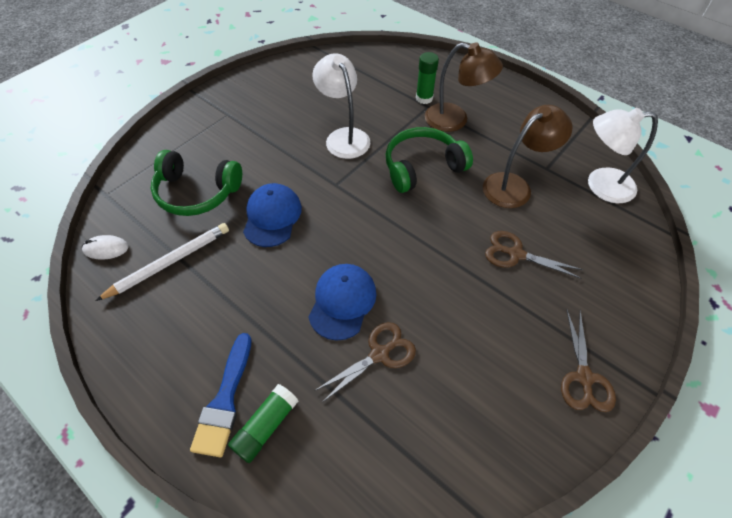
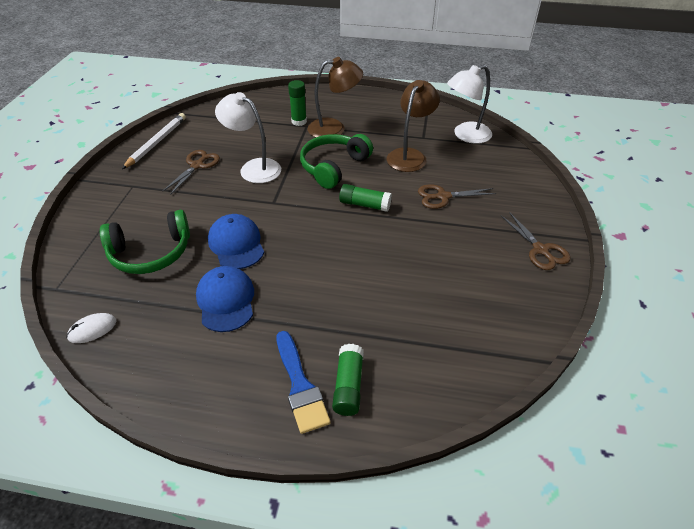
camera: 30 degrees left, 10 degrees down
white pencil [95,223,229,301] -> white pencil moved to [122,113,186,169]
blue cap [309,264,376,341] -> blue cap moved to [196,266,254,332]
brown scissors [314,322,416,402] -> brown scissors moved to [162,150,220,195]
none -> green glue stick [339,184,392,212]

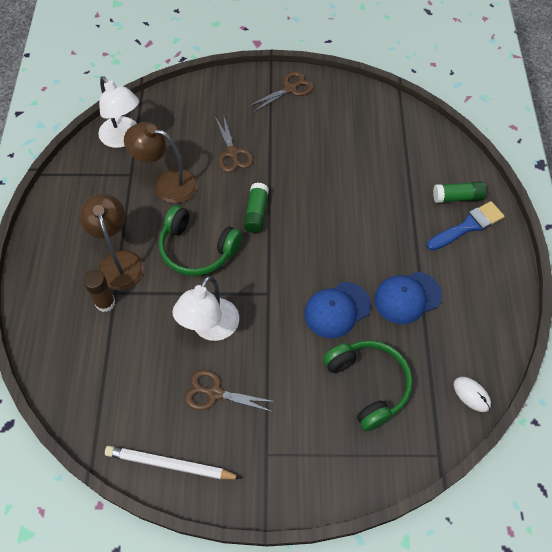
camera: 100 degrees left, 15 degrees up
green glue stick [288,80,307,126] -> brown glue stick [83,270,116,312]

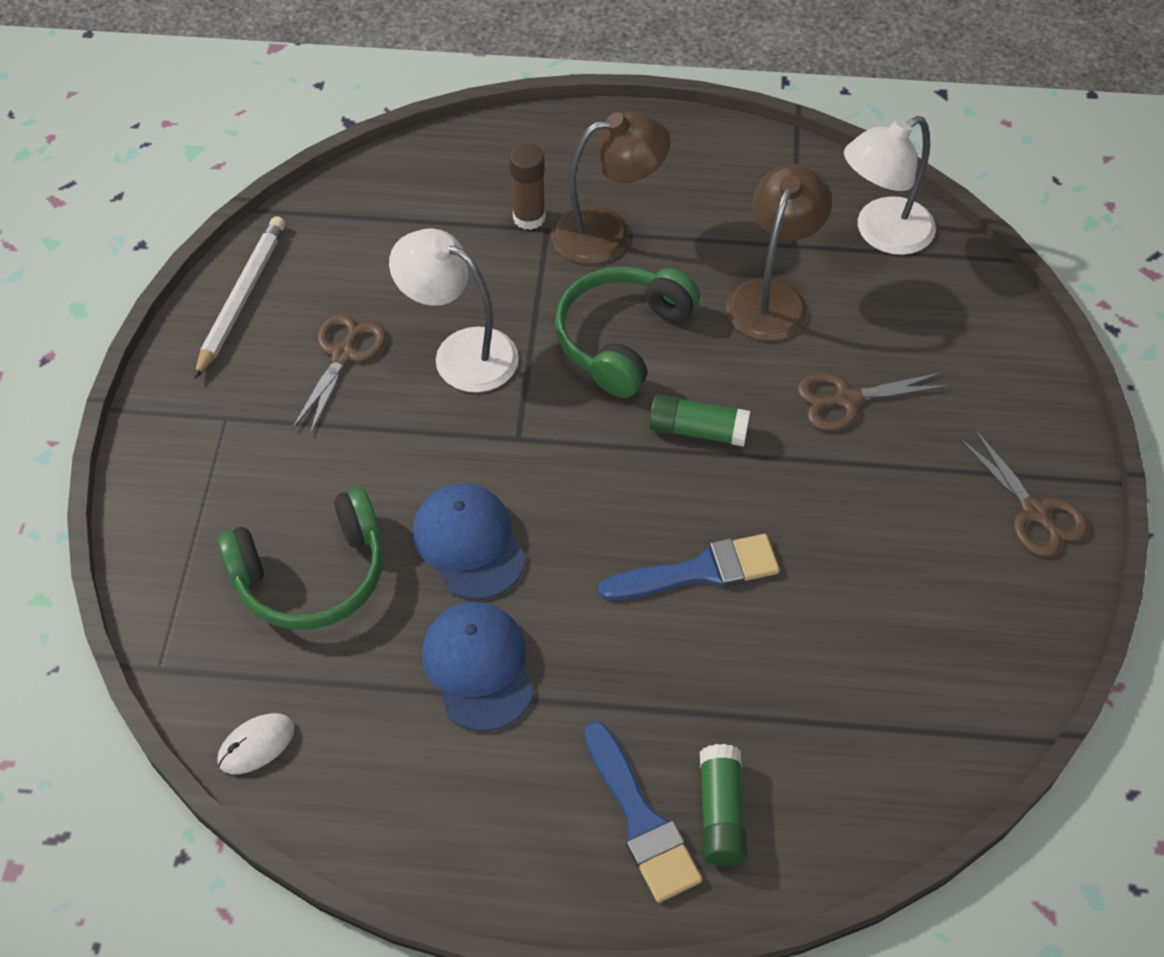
camera: 95 degrees right, 5 degrees down
none -> blue brush [599,534,780,600]

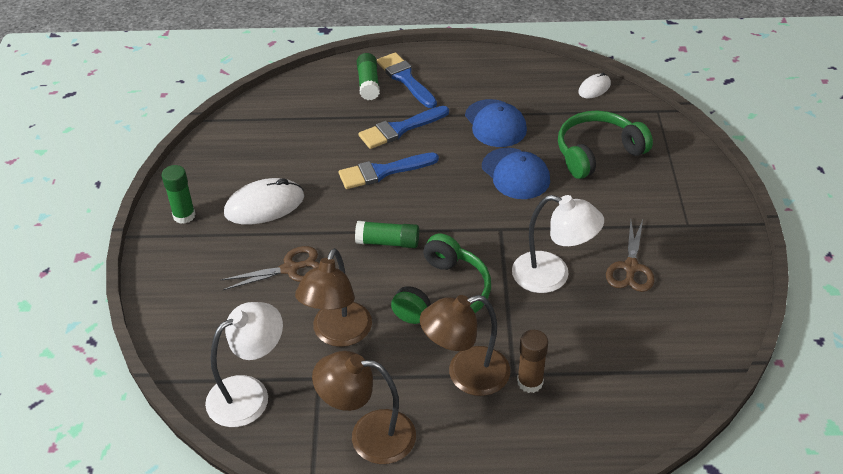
camera: 175 degrees right, 10 degrees down
white pencil [194,217,286,379] -> none
brown scissors [960,429,1088,557] -> green glue stick [161,165,196,224]
none -> white mouse [224,178,304,225]
none -> brown lamp [312,351,416,464]
none -> blue brush [359,106,449,149]

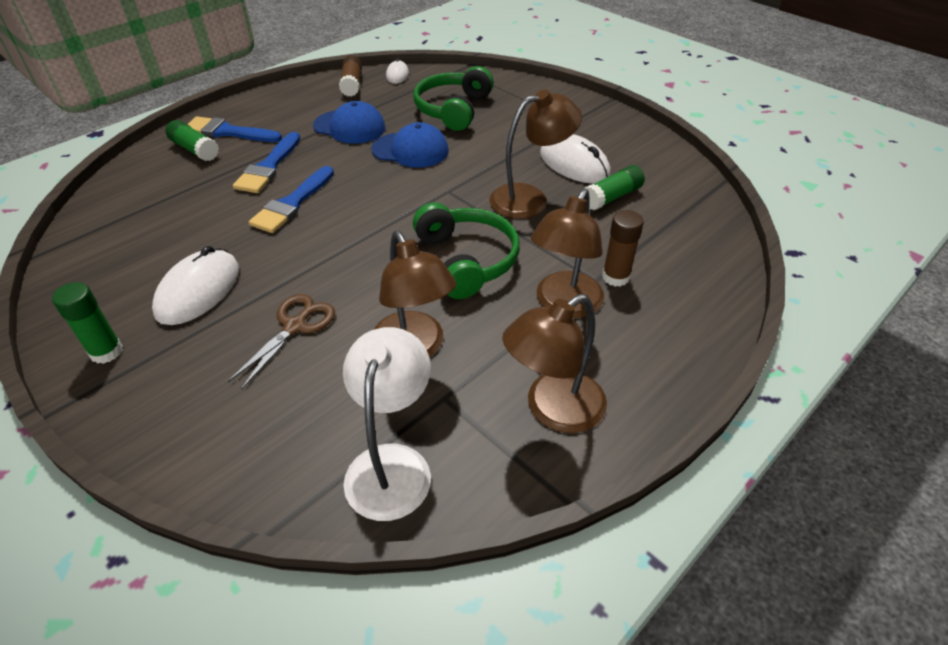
camera: 45 degrees left, 0 degrees up
green glue stick [355,221,419,248] -> green glue stick moved to [584,165,645,210]
white lamp [512,195,604,293] -> brown lamp [490,89,582,219]
brown scissors [606,220,654,292] -> white mouse [540,134,611,184]
none -> brown glue stick [339,55,362,97]

